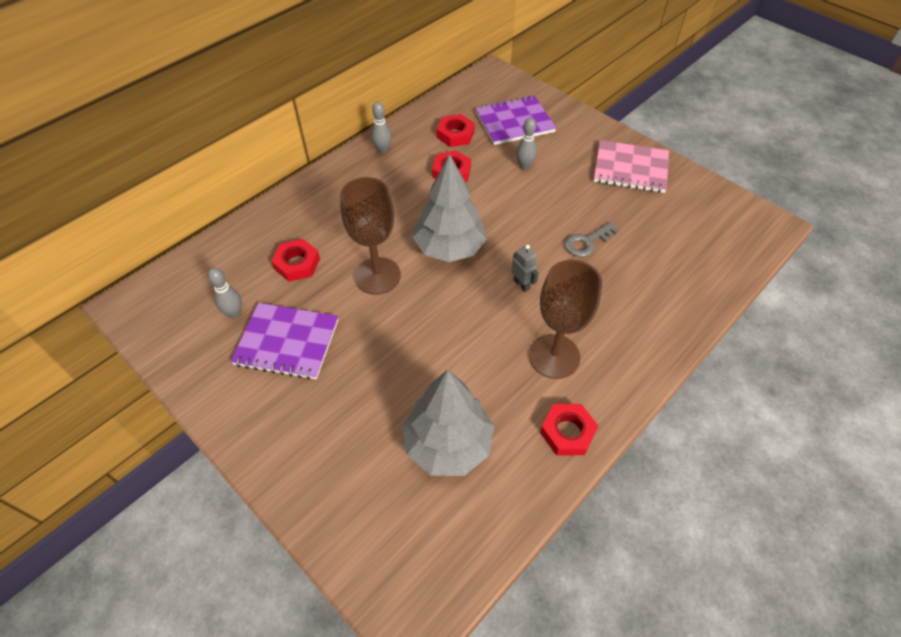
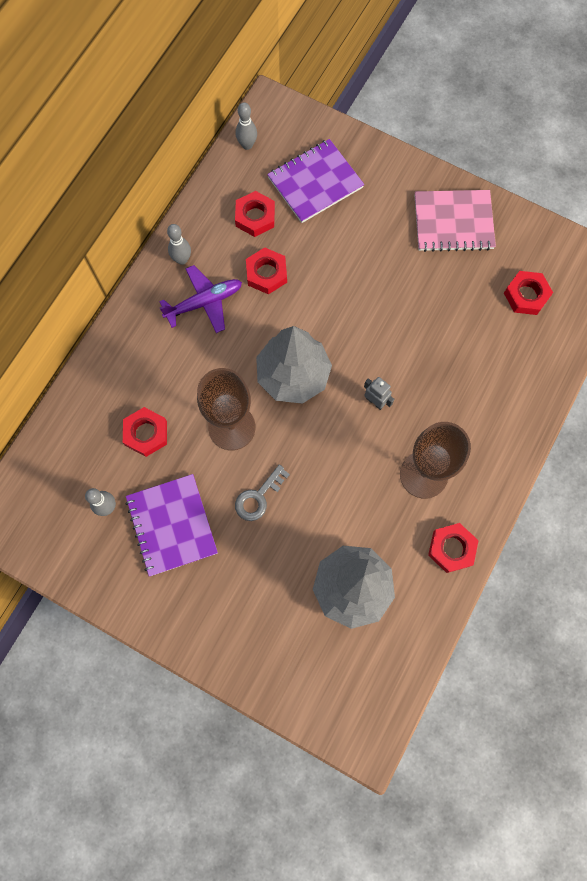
camera: 15 degrees left, 20 degrees up
purple notebook [230,303,338,380] -> purple notebook turned 75 degrees clockwise [126,474,218,576]
grey bowling pin [516,118,537,170] -> grey bowling pin moved to [236,102,257,150]
grey key [565,222,619,257] -> grey key moved to [235,464,290,521]
none -> purple plane [159,265,242,333]
none -> red nut [504,271,553,315]

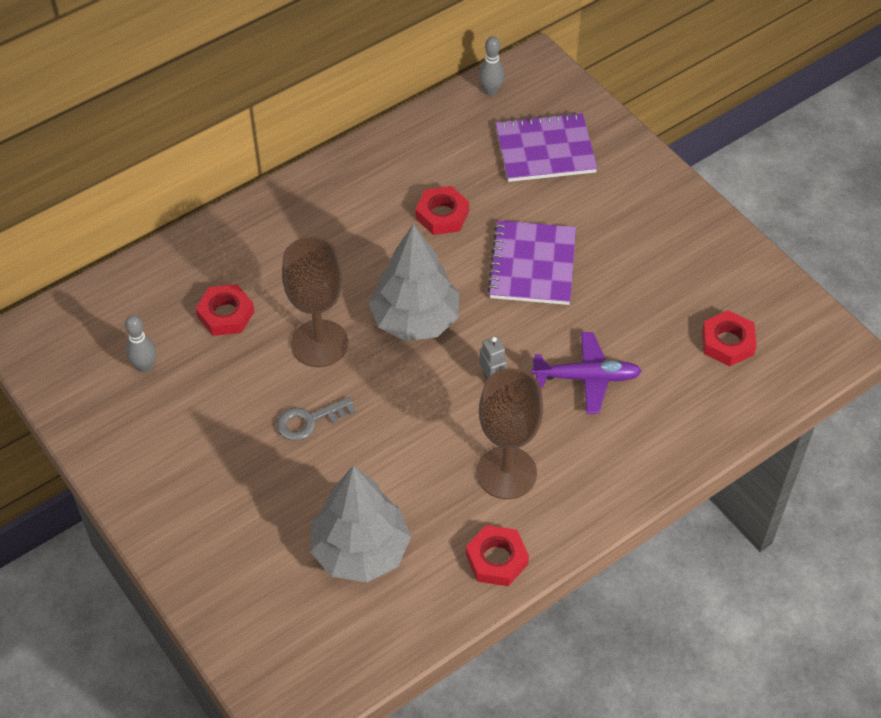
camera: 25 degrees right, 20 degrees down
purple notebook [126,474,218,576] -> purple notebook moved to [487,220,576,305]
purple plane [159,265,242,333] -> purple plane moved to [532,332,642,414]
grey bowling pin [167,224,191,265] -> none
red nut [235,191,275,237] -> none
pink notebook [415,190,496,252] -> none

